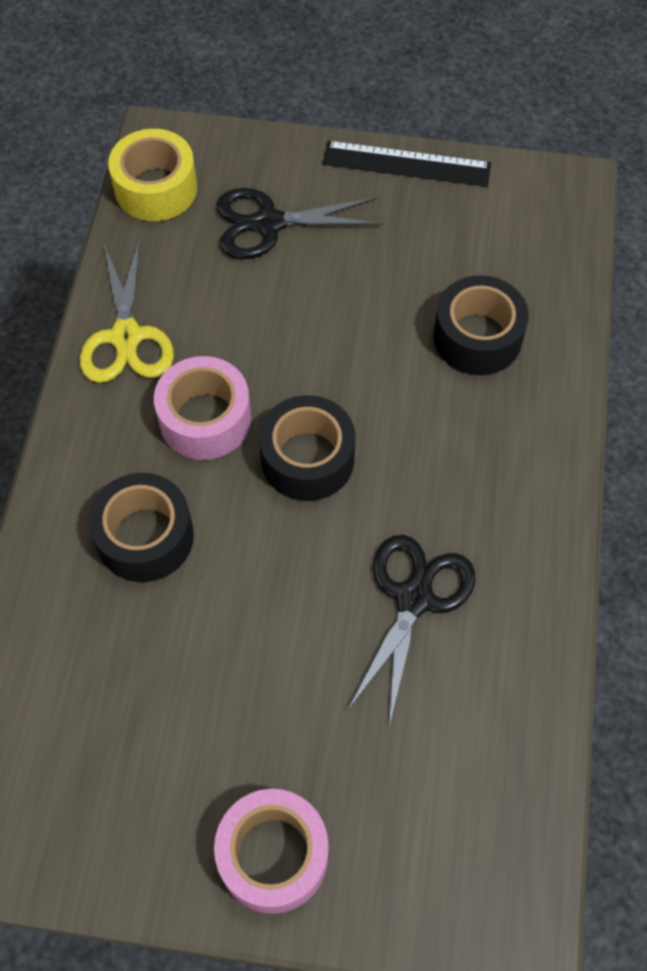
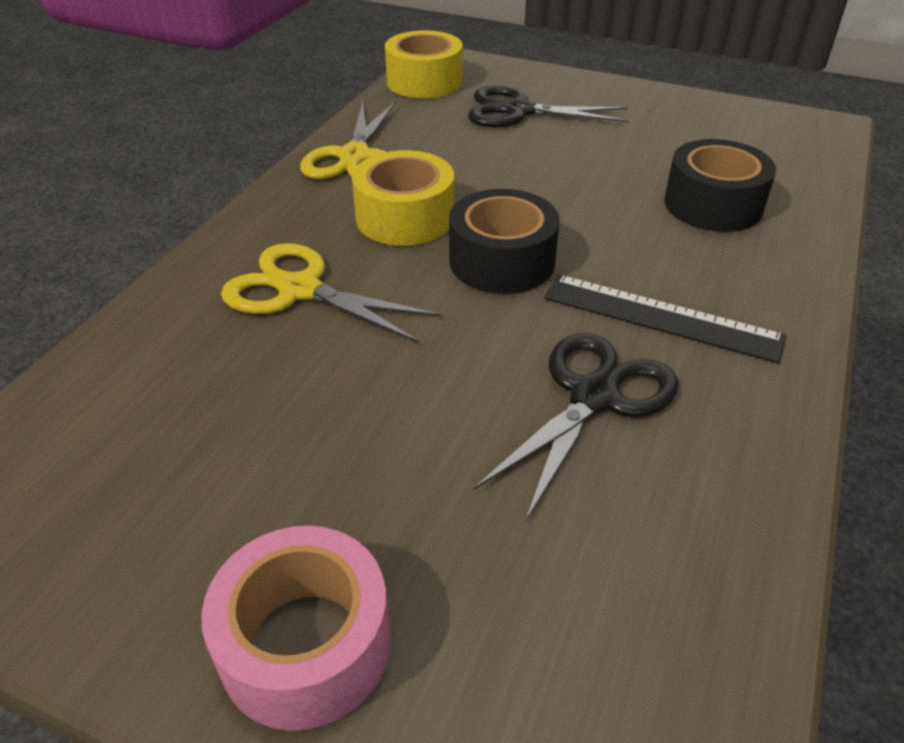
camera: 15 degrees right, 20 degrees down
black tape [88,473,194,582] -> yellow scissors [221,243,442,343]
pink tape [154,356,251,460] -> yellow tape [352,150,454,246]
black ruler [323,141,491,187] -> black ruler moved to [544,275,786,364]

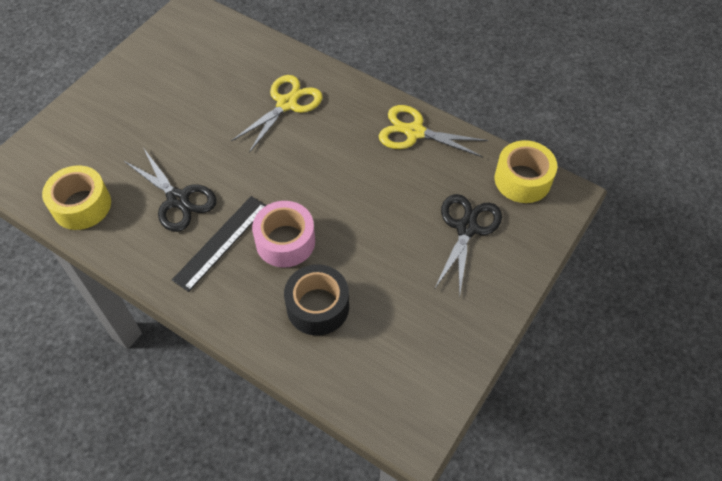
camera: 100 degrees right, 15 degrees up
pink tape [201,526,390,731] -> pink tape moved to [252,201,315,268]
yellow tape [352,150,454,246] -> yellow tape moved to [42,165,111,230]
black tape [449,189,560,294] -> none

